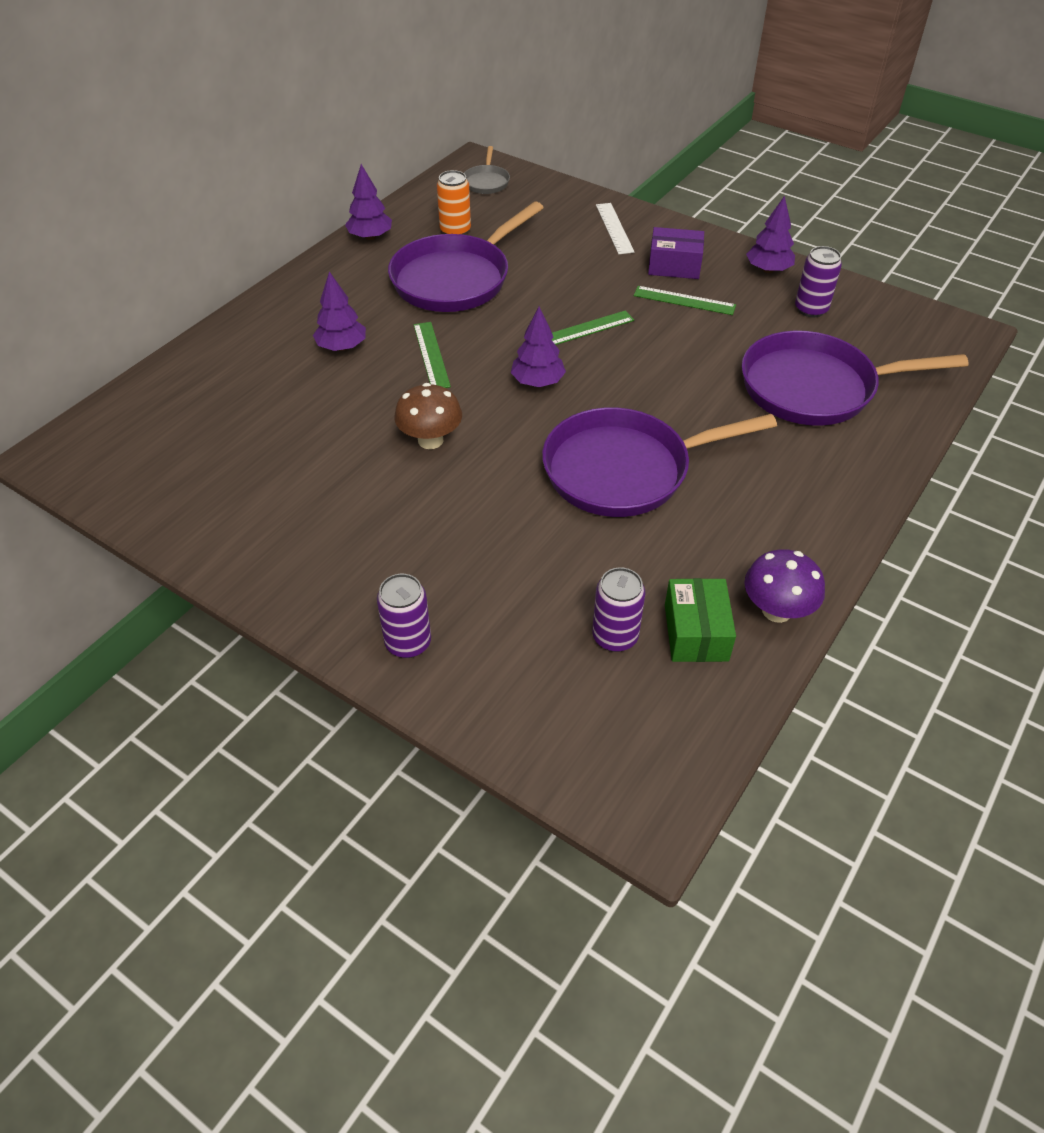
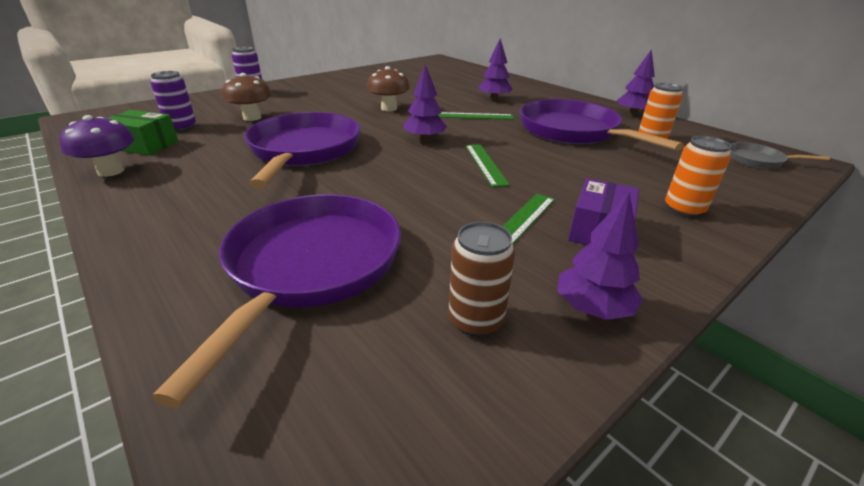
camera: 105 degrees right, 15 degrees down
white ruler [596,203,634,254] -> orange can [665,136,732,217]
purple can [795,246,842,317] -> brown can [448,222,515,337]
none -> brown mushroom [223,73,272,121]

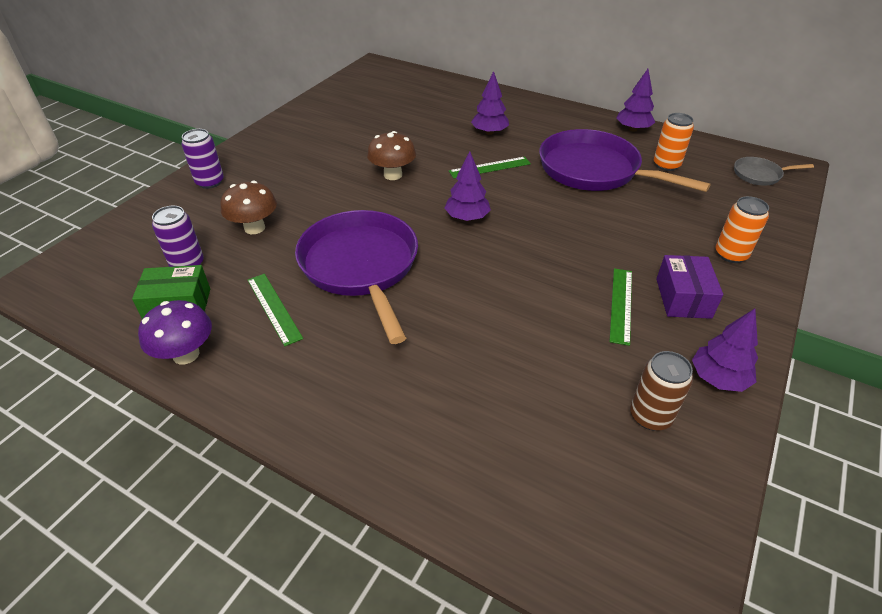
camera: 20 degrees left, 10 degrees up
purple pan [151,194,401,408] -> none
green ruler [466,144,510,187] -> green ruler moved to [248,274,303,346]

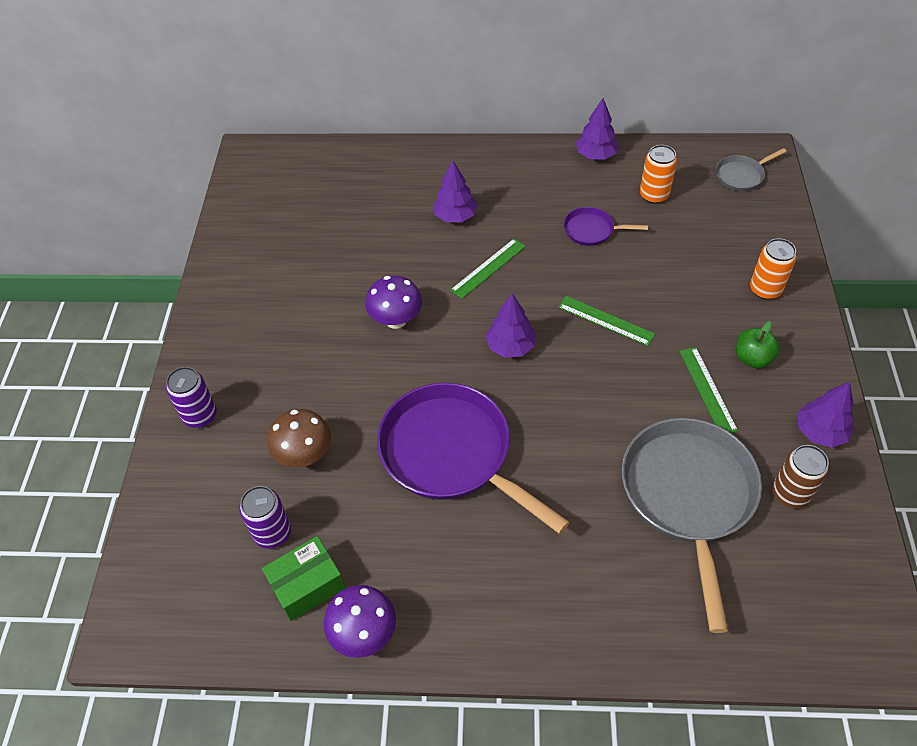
camera: 25 degrees left, 10 degrees up
green ruler [248,274,303,346] -> green ruler moved to [558,296,655,346]
brown mushroom [367,131,416,180] -> purple mushroom [365,276,422,329]
purple pan [539,129,711,192] -> purple pan [564,207,648,246], size x0.45
purple box [656,255,723,319] -> green apple [736,321,780,368]
none -> grey pan [622,418,762,633]

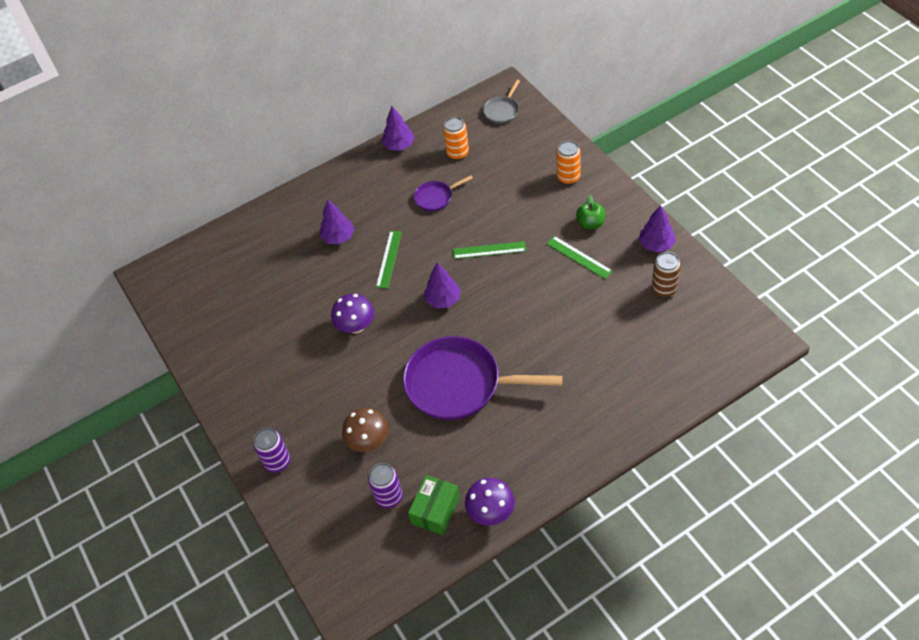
camera: 30 degrees left, 0 degrees up
grey pan [622,418,762,633] -> none

